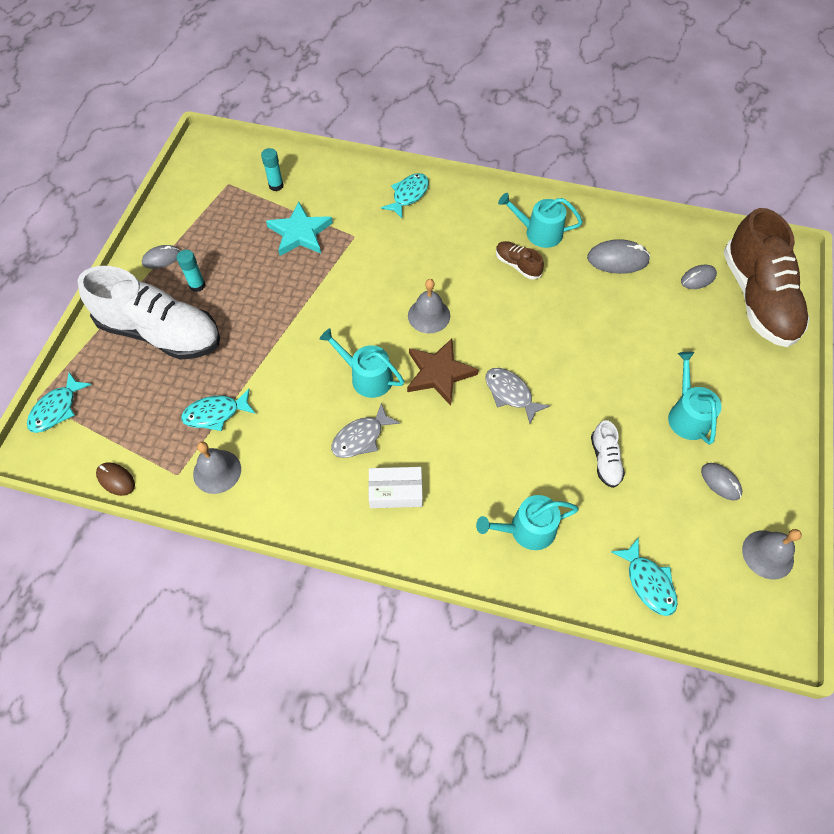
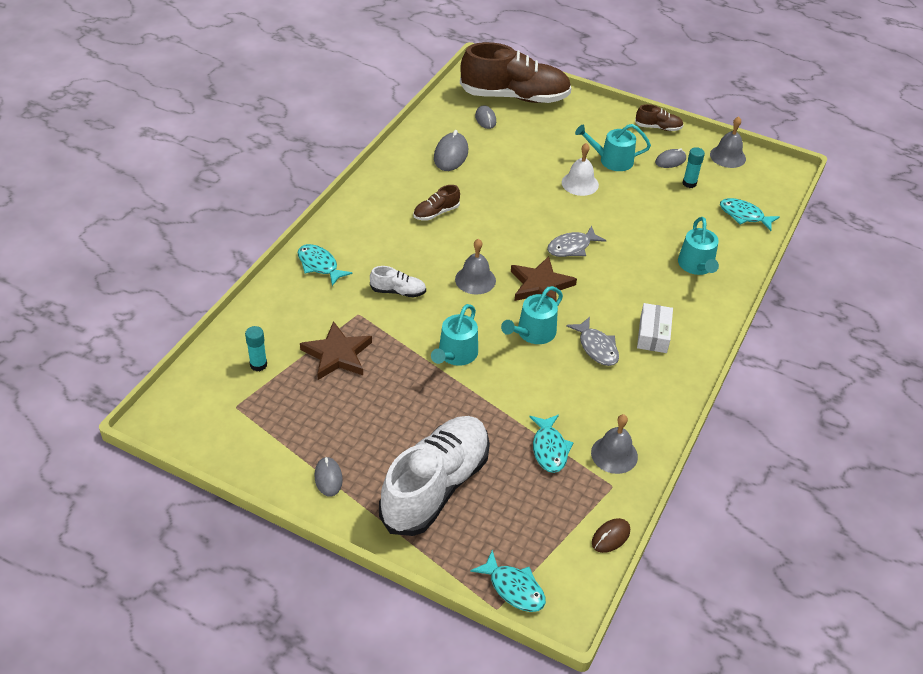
camera: 80 degrees left, 15 degrees down
turquoise glue stick [177,250,205,292] -> turquoise glue stick moved to [683,147,705,188]
turquoise star [266,202,333,256] -> brown star [300,321,372,380]
turquoise watering can [498,193,583,248] -> turquoise watering can moved to [431,304,478,366]
white shoe [591,420,625,488] -> white shoe moved to [370,266,426,298]
turquoise fish [611,537,677,616] -> turquoise fish turned 135 degrees counterclockwise [720,198,780,231]
none -> white bell [562,143,599,196]
none -> brown shoe [635,104,683,131]

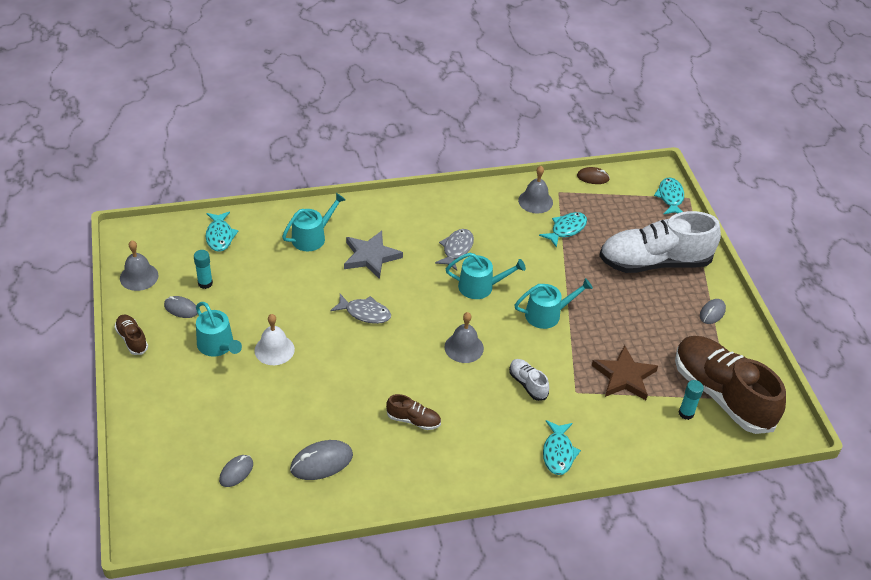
camera: 130 degrees left, 0 degrees up
brown shoe [460,42,572,103] -> brown shoe moved to [675,336,786,434]
brown star [511,256,577,302] -> none
white box [637,303,673,353] -> none
none -> grey star [344,231,403,279]

